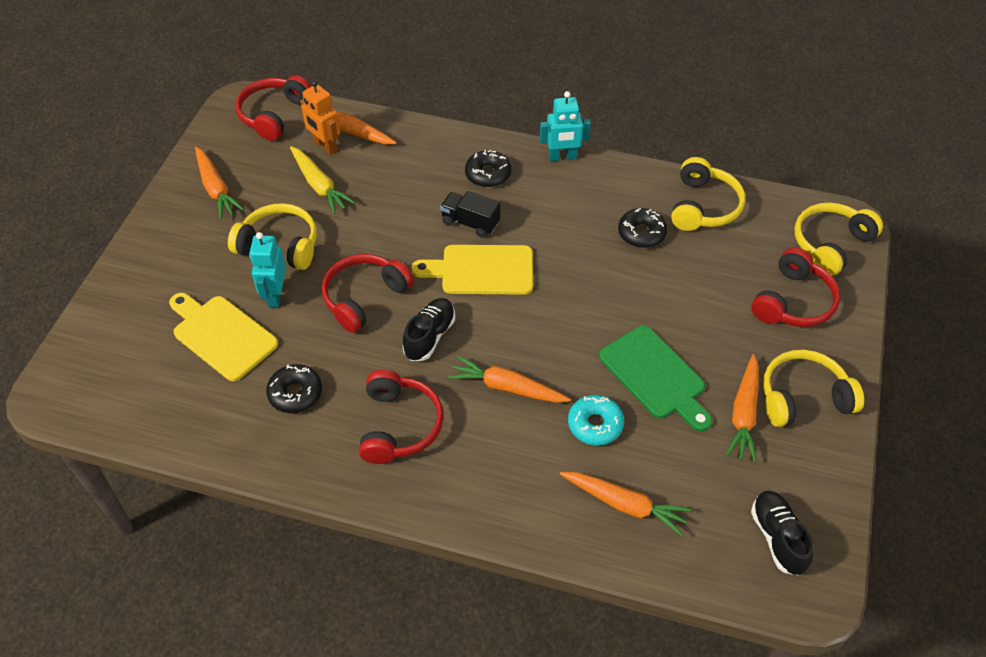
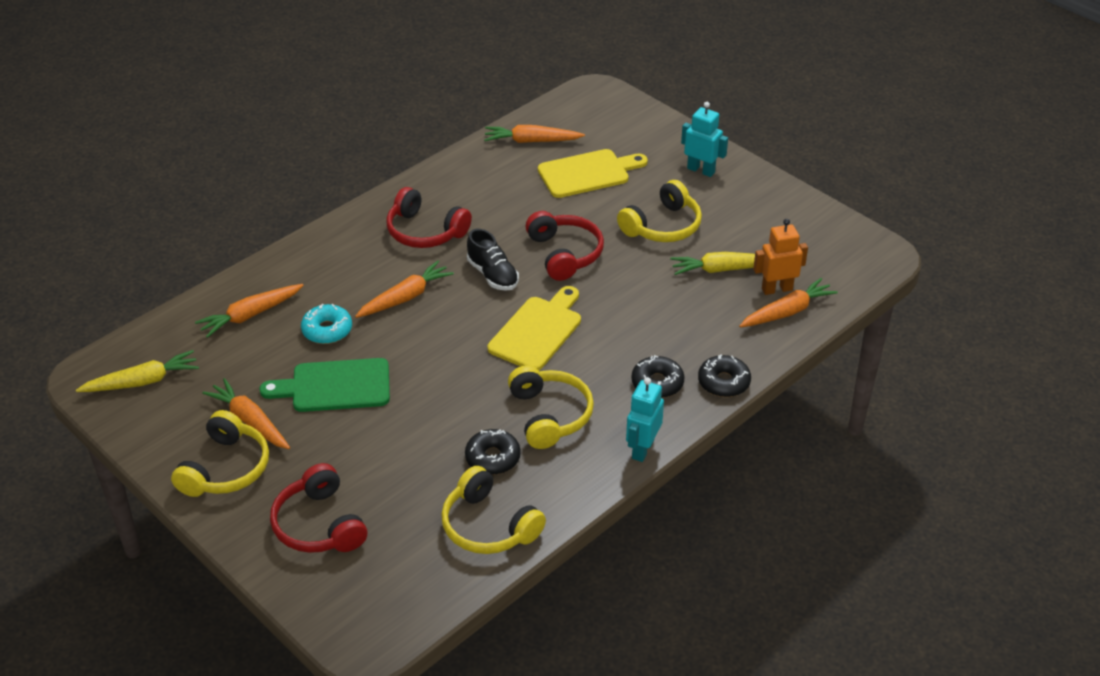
camera: 120 degrees right, 10 degrees down
orange carrot [195,147,244,219] -> orange carrot moved to [484,125,585,143]
red headphones [235,75,311,141] -> none
turquoise robot [249,232,286,307] -> turquoise robot moved to [681,102,728,177]
black donut [266,364,322,413] -> black donut moved to [698,354,751,397]
black truck [440,191,500,238] -> none
black shoe [751,491,814,575] -> yellow carrot [76,350,199,392]
yellow headphones [794,202,883,276] -> yellow headphones moved to [508,365,594,449]

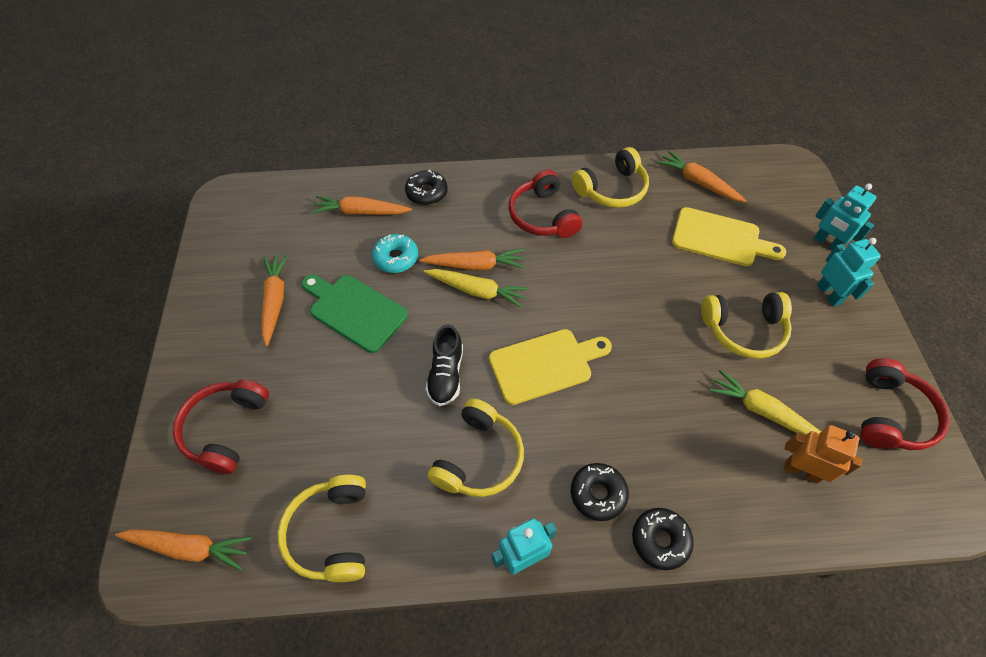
camera: 40 degrees right, 15 degrees up
yellow carrot [76,350,199,392] -> yellow carrot moved to [424,269,529,308]
yellow headphones [171,410,269,497] -> yellow headphones moved to [572,147,649,208]
black donut [465,429,521,475] -> black donut moved to [405,169,448,205]
black shoe [467,229,519,291] -> black shoe moved to [426,324,463,406]
red headphones [526,211,604,281] -> red headphones moved to [860,358,950,450]
orange carrot [739,278,838,328] -> orange carrot moved to [115,529,252,570]
none -> turquoise robot [814,183,877,250]

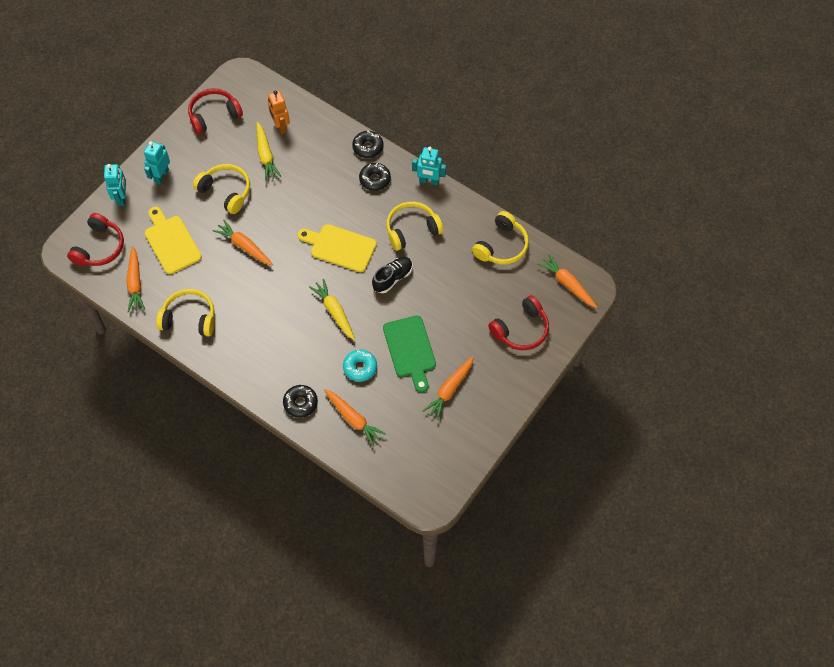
camera: 140 degrees left, 5 degrees up
orange carrot [419,249,525,270] -> orange carrot moved to [213,220,273,266]
red headphones [509,170,582,238] -> red headphones moved to [67,213,124,266]

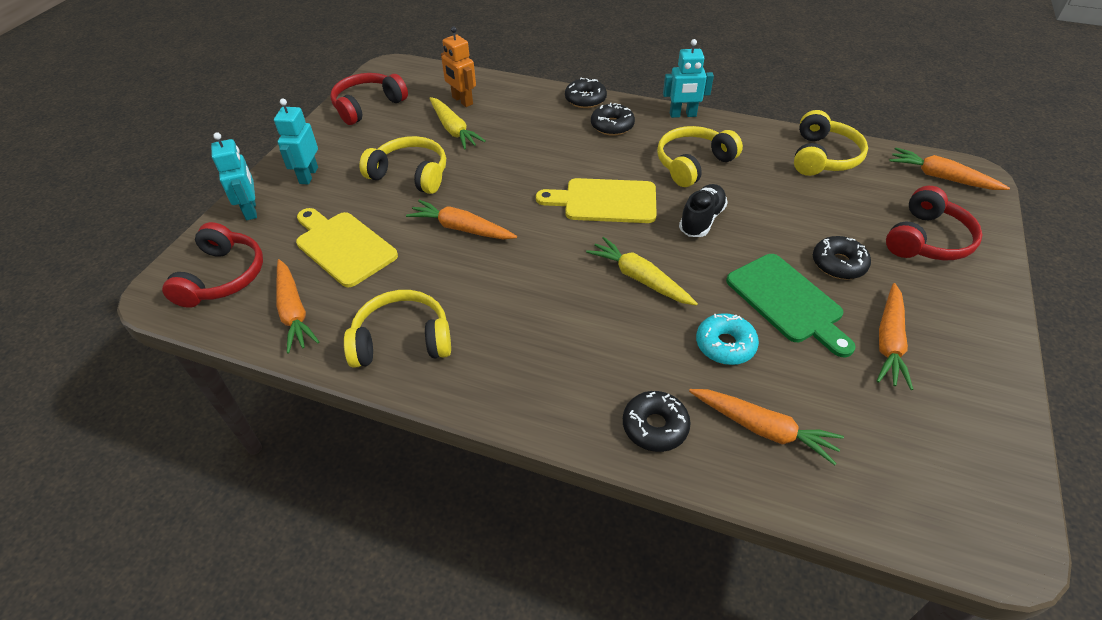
camera: 15 degrees left, 15 degrees down
none -> black donut [813,236,871,279]

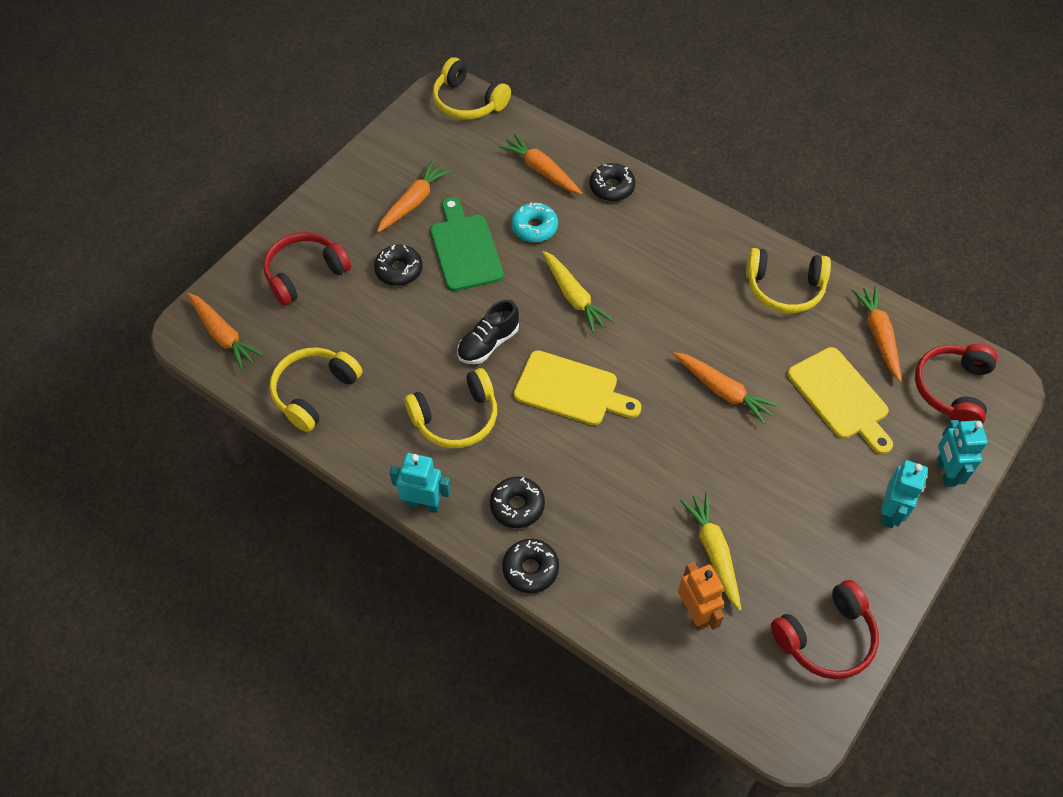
camera: 165 degrees left, 10 degrees up
yellow headphones [359,136,446,194] -> yellow headphones moved to [433,57,511,120]

